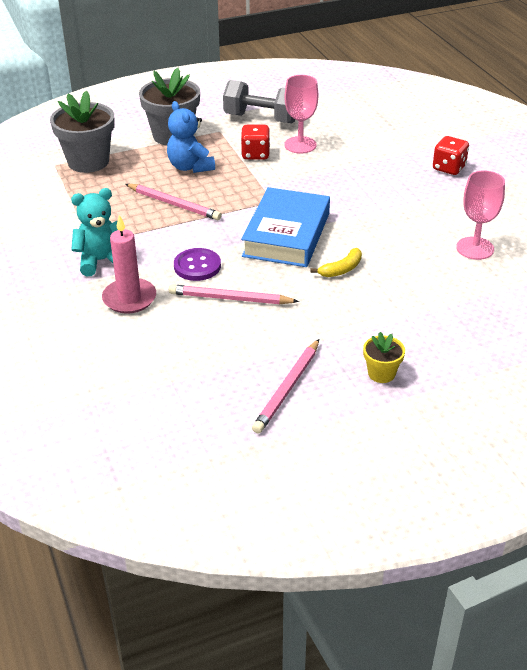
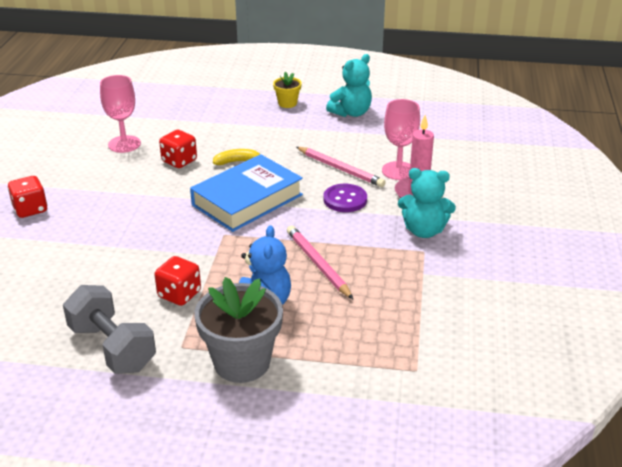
camera: 150 degrees left, 5 degrees down
grey flower pot [50,91,115,173] -> none
pink pencil [252,339,319,434] -> turquoise teddy bear [326,54,372,117]
pink goblet [284,75,318,154] -> pink goblet moved to [382,99,420,180]
none -> red dice [159,130,197,168]

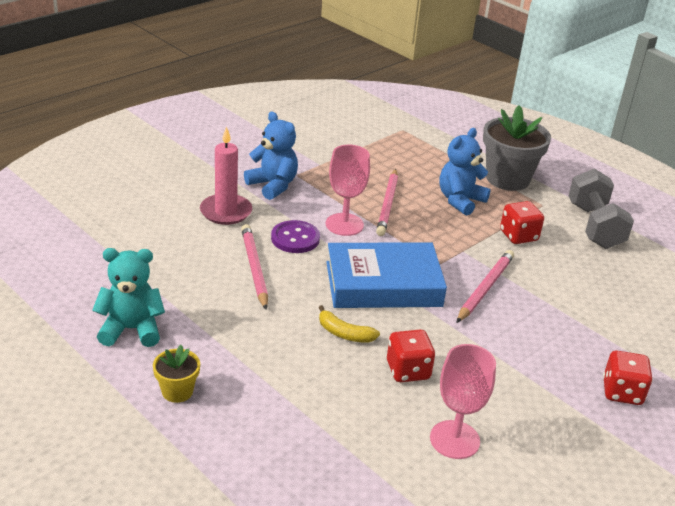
camera: 145 degrees left, 0 degrees up
pink goblet [382,99,420,180] -> pink goblet moved to [326,145,370,236]
turquoise teddy bear [398,168,456,238] -> blue teddy bear [244,111,298,200]
none -> pink pencil [456,250,514,323]

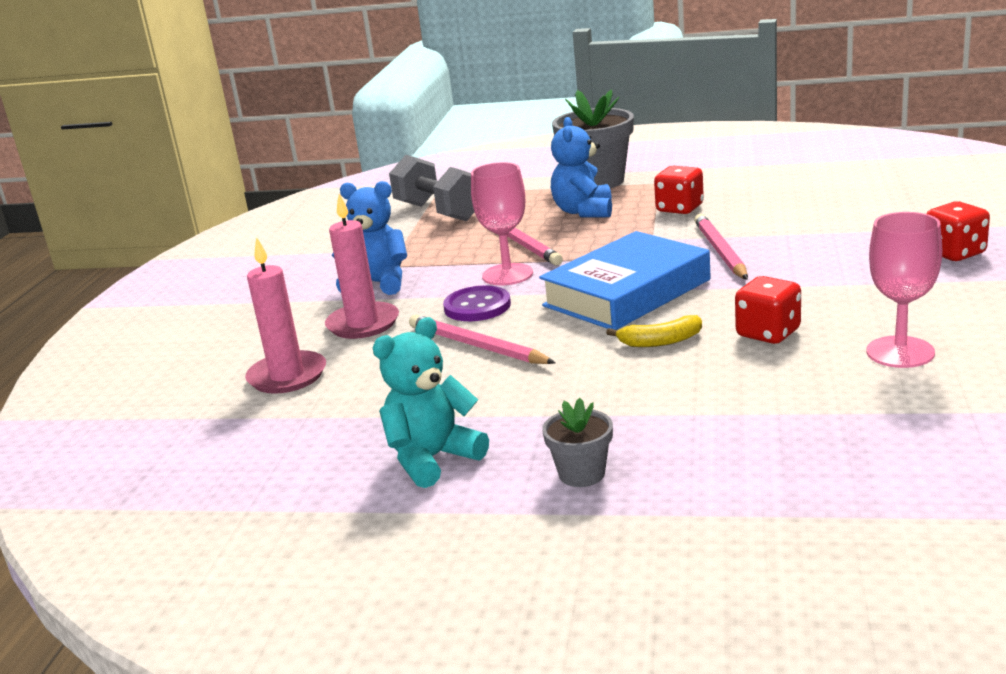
camera: 30 degrees left, 10 degrees down
yellow flower pot [153,345,200,403] -> grey flower pot [542,398,613,487]
grey dumbbell [568,168,634,249] -> grey dumbbell moved to [389,155,474,221]
none -> pink candle [245,237,326,394]

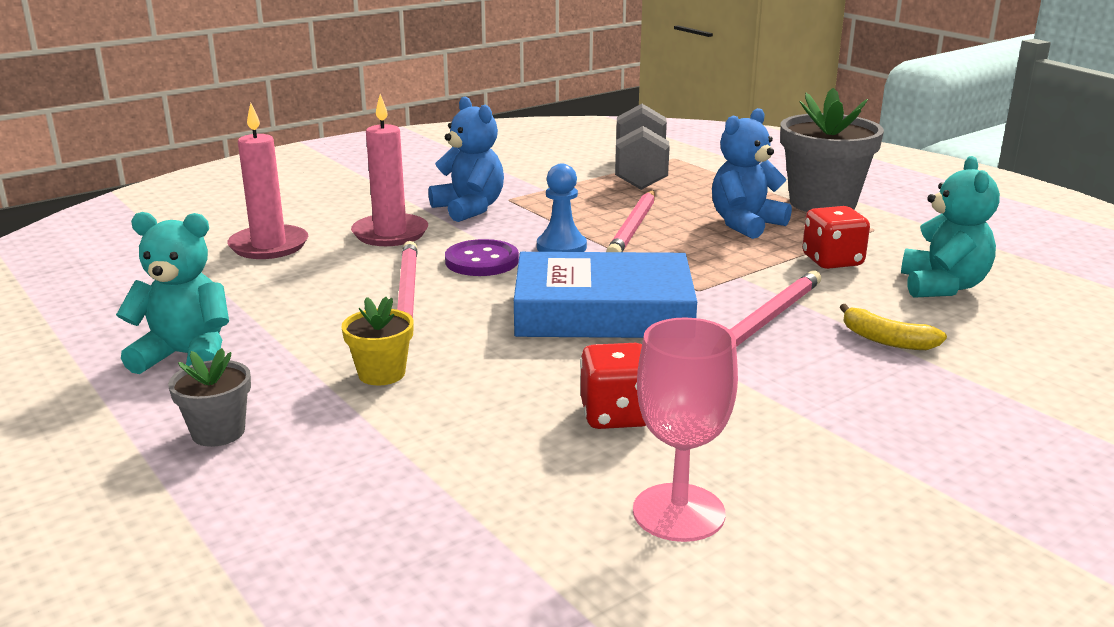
camera: 40 degrees right, 0 degrees up
pink goblet [471,162,533,286] -> blue pawn [537,164,587,252]
yellow banana [606,315,702,347] -> yellow banana moved to [840,304,947,350]
red dice [926,201,990,261] -> none
none -> yellow flower pot [341,297,414,386]
none -> turquoise teddy bear [901,156,1000,298]

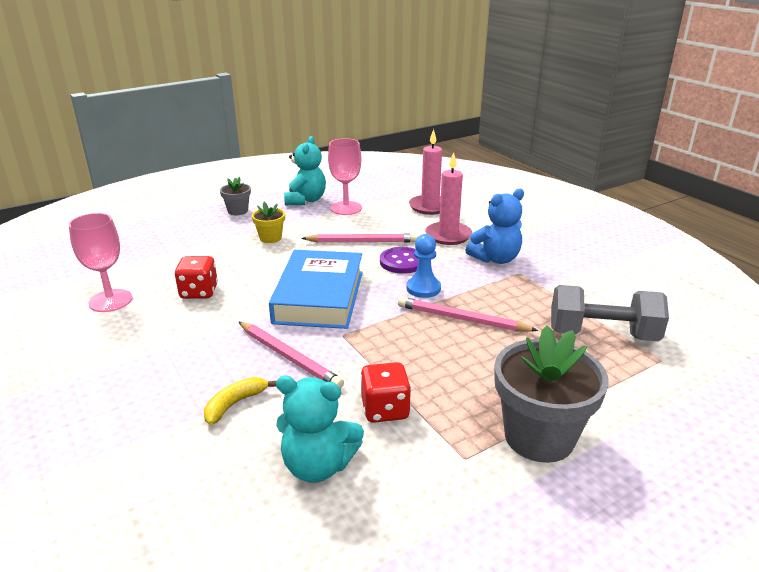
camera: 95 degrees right, 5 degrees up
blue teddy bear [712,108,792,239] -> none
none -> pink goblet [328,138,362,215]

